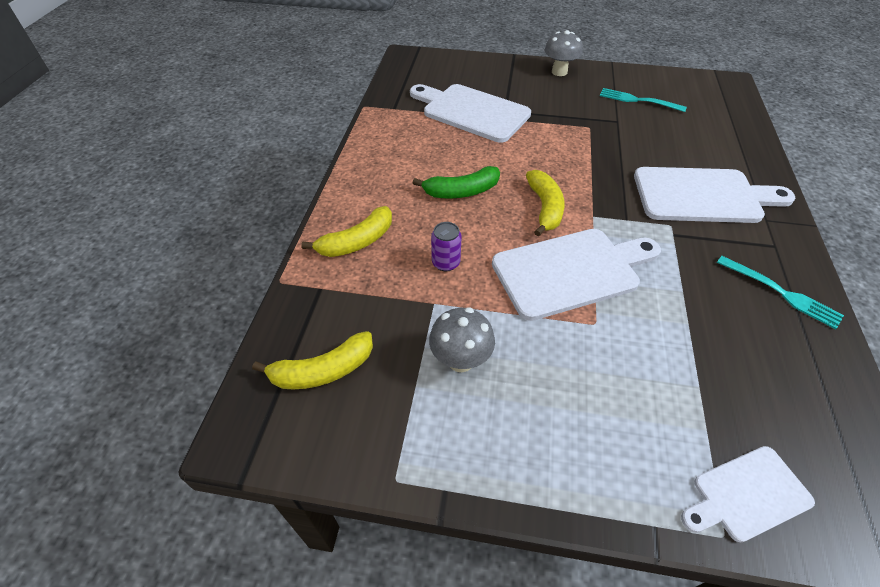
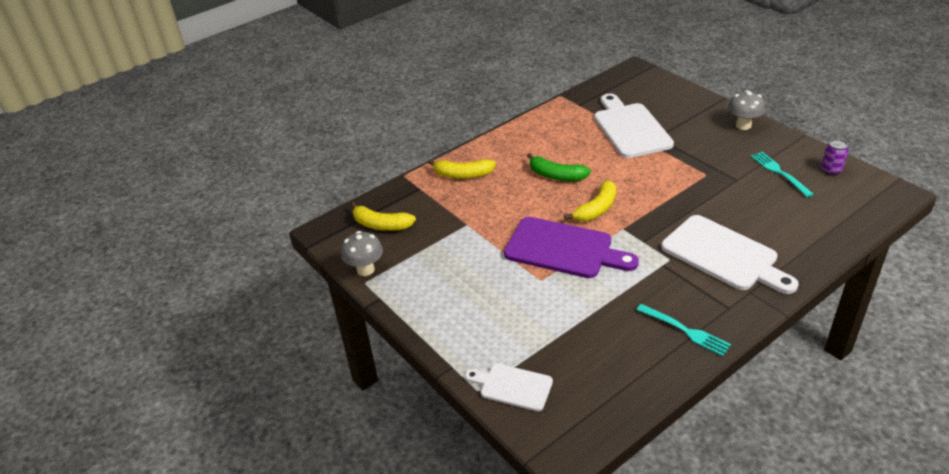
camera: 45 degrees right, 10 degrees down
grey mushroom [429,307,495,372] -> grey mushroom moved to [341,231,383,276]
purple can [431,222,462,272] -> purple can moved to [822,139,849,175]
white cutting board [492,229,661,321] -> purple cutting board [504,217,639,278]
turquoise fork [717,256,844,329] -> turquoise fork turned 45 degrees counterclockwise [636,304,731,356]

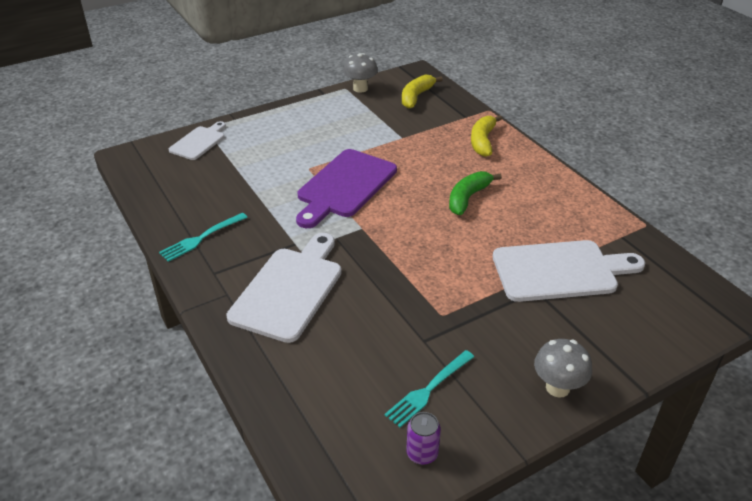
camera: 95 degrees right, 0 degrees up
yellow banana [564,180,616,221] -> none
white cutting board [661,215,799,294] -> white cutting board turned 150 degrees clockwise [227,233,341,343]
turquoise fork [751,152,814,197] -> turquoise fork turned 150 degrees clockwise [384,350,474,427]

